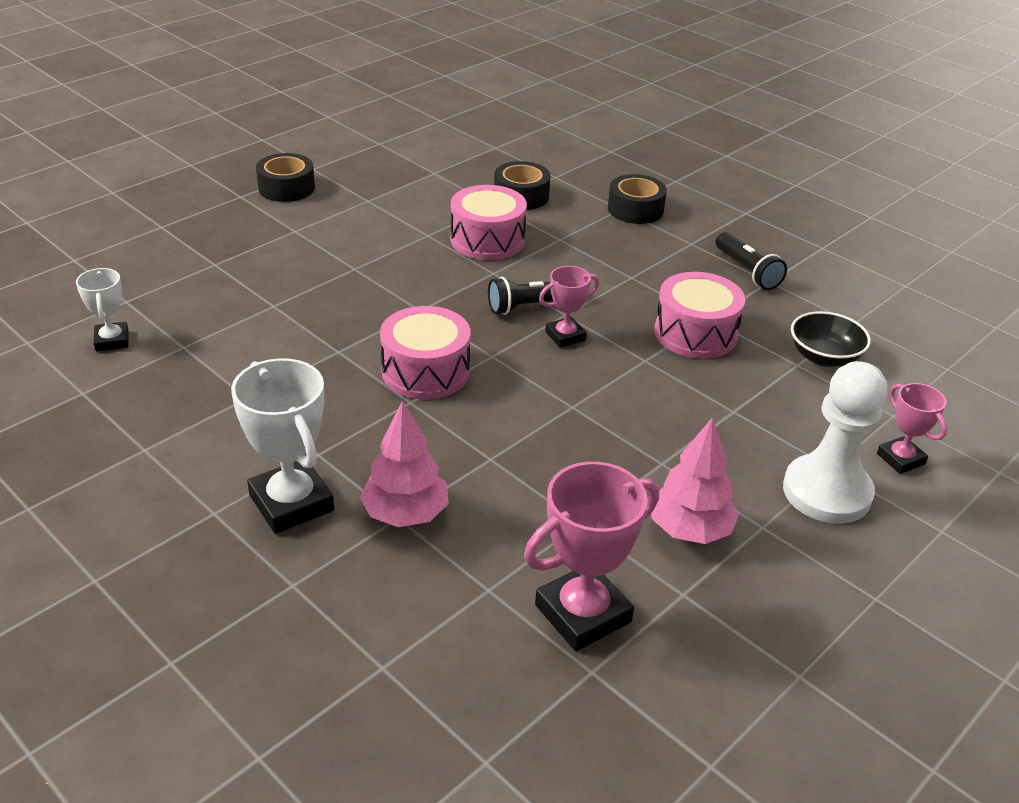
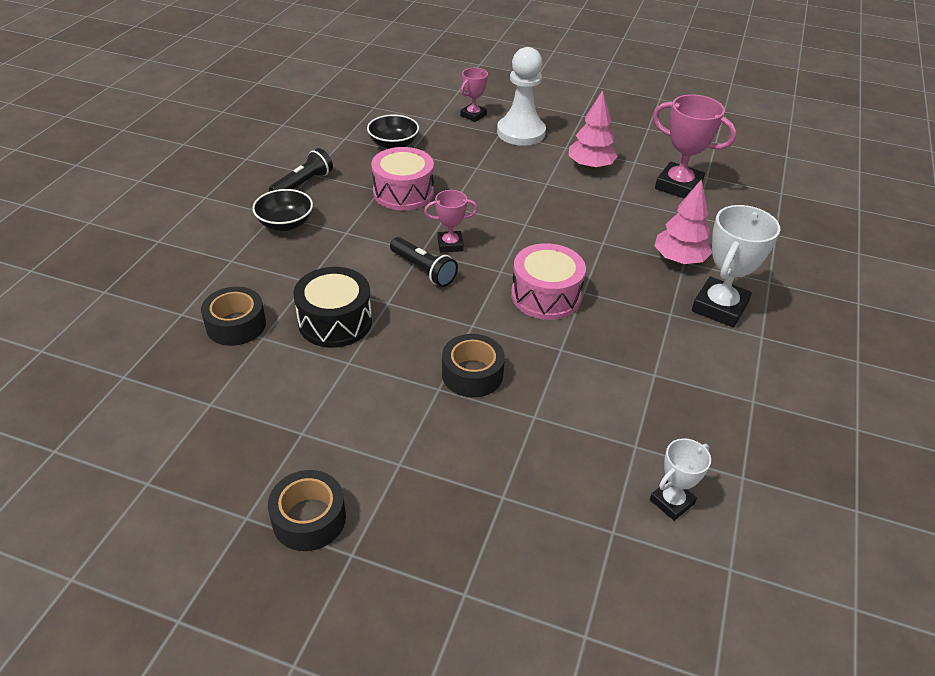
camera: 115 degrees left, 5 degrees up
pink drum [451,185,527,260] -> black drum [293,267,372,348]
pink trophy [539,266,599,348] -> pink trophy turned 45 degrees counterclockwise [424,190,478,253]
black tape [608,174,667,224] -> black tape moved to [442,334,505,397]
none -> black bowl [252,189,313,231]

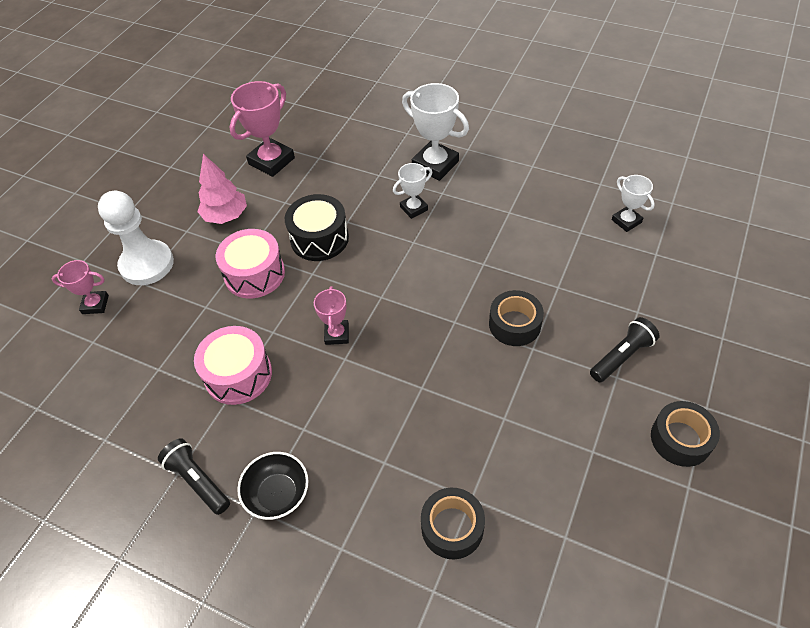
camera: 80 degrees left, 10 degrees up
black drum [293,267,372,348] -> black drum moved to [285,194,349,261]
black bowl [367,114,419,149] -> none
black flashlight [390,237,458,287] -> black flashlight moved to [590,317,660,382]
pink trophy [460,68,488,122] -> pink trophy turned 45 degrees counterclockwise [52,260,109,314]
pink drum [511,243,586,320] -> pink drum moved to [216,229,285,298]
pink tree [654,179,712,264] -> none
none -> white trophy [393,163,432,219]

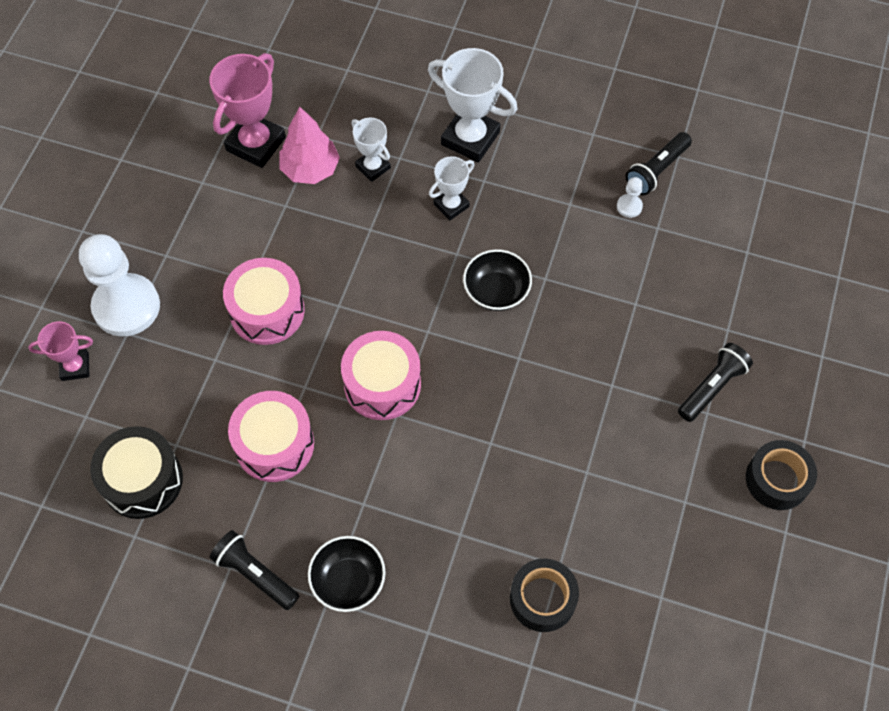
camera: 10 degrees left, 10 degrees up
pink tree [198,154,247,224] -> pink tree moved to [280,107,340,184]
black drum [285,194,349,261] -> black drum moved to [90,426,183,519]
pink trophy [314,286,349,345] -> pink drum [341,331,421,420]
black tape [489,290,544,346] -> none
white trophy [612,175,655,232] -> white trophy moved to [352,118,391,182]
none -> black bowl [463,249,532,311]
none -> white pawn [617,177,643,218]
none -> black flashlight [626,132,692,195]

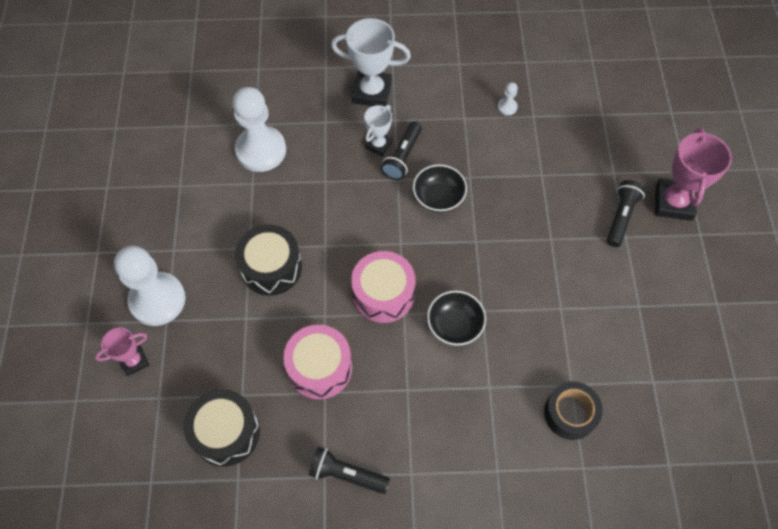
camera: 20 degrees left, 0 degrees up
pink trophy [209,53,286,168] -> pink trophy moved to [655,128,732,221]
pink drum [223,258,305,345] -> black drum [235,225,302,296]
pink tree [280,107,340,184] -> white pawn [232,87,286,172]
black bowl [308,536,386,612] -> black bowl moved to [427,290,486,346]
white trophy [352,118,391,182] -> none
black flashlight [626,132,692,195] -> black flashlight moved to [381,122,422,180]
black tape [746,440,817,510] -> none

